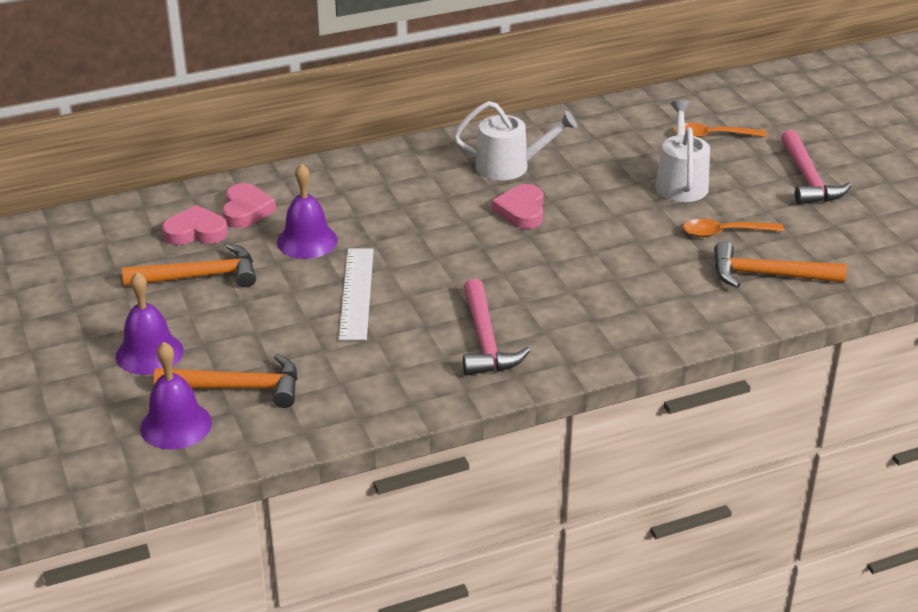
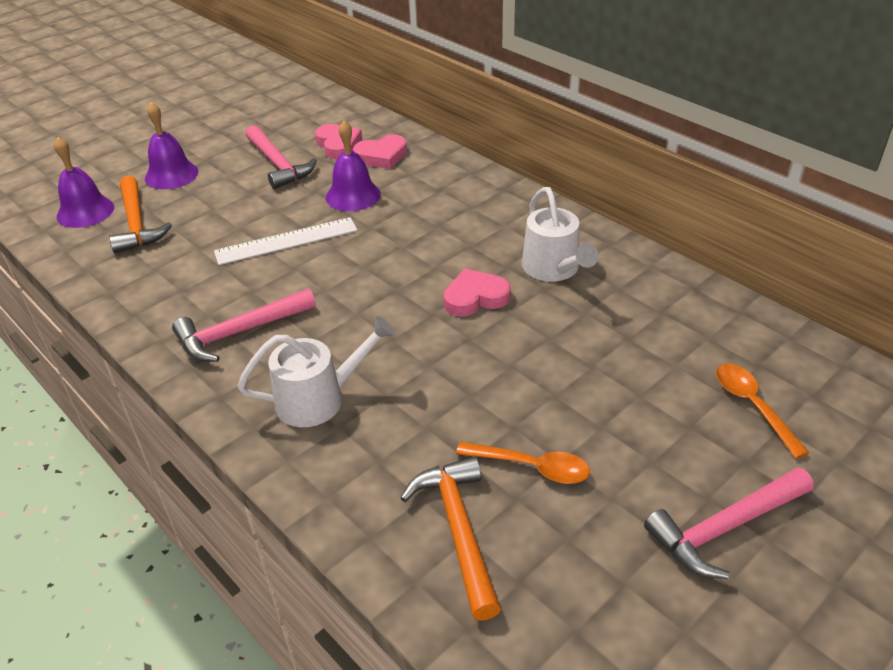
camera: 70 degrees right, 5 degrees up
orange hammer [122,244,256,287] -> pink hammer [246,125,317,189]
white watering can [655,100,710,202] -> white watering can moved to [238,316,395,427]
orange spoon [683,219,784,237] -> orange spoon turned 135 degrees clockwise [456,442,590,484]

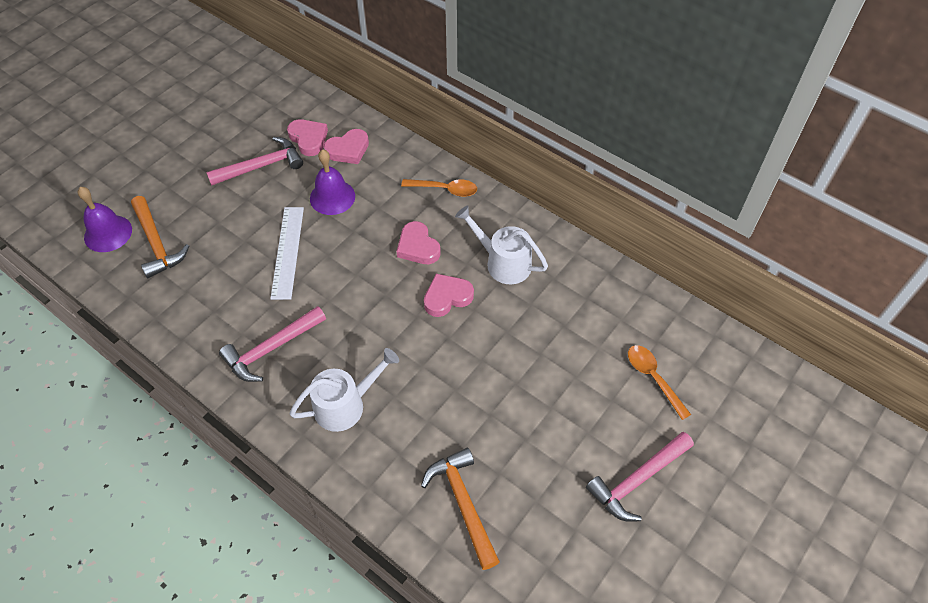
camera: 10 degrees left, 15 degrees up
purple bell [145,102,198,189] -> none
white ruler [214,217,358,265] -> white ruler turned 60 degrees counterclockwise [270,207,304,300]
pink hammer [246,125,317,189] -> pink hammer turned 75 degrees counterclockwise [206,137,303,186]
orange spoon [456,442,590,484] -> orange spoon moved to [401,179,477,197]
white watering can [522,187,599,282] -> white watering can turned 150 degrees clockwise [455,205,548,284]
none -> pink heart [396,221,441,264]

